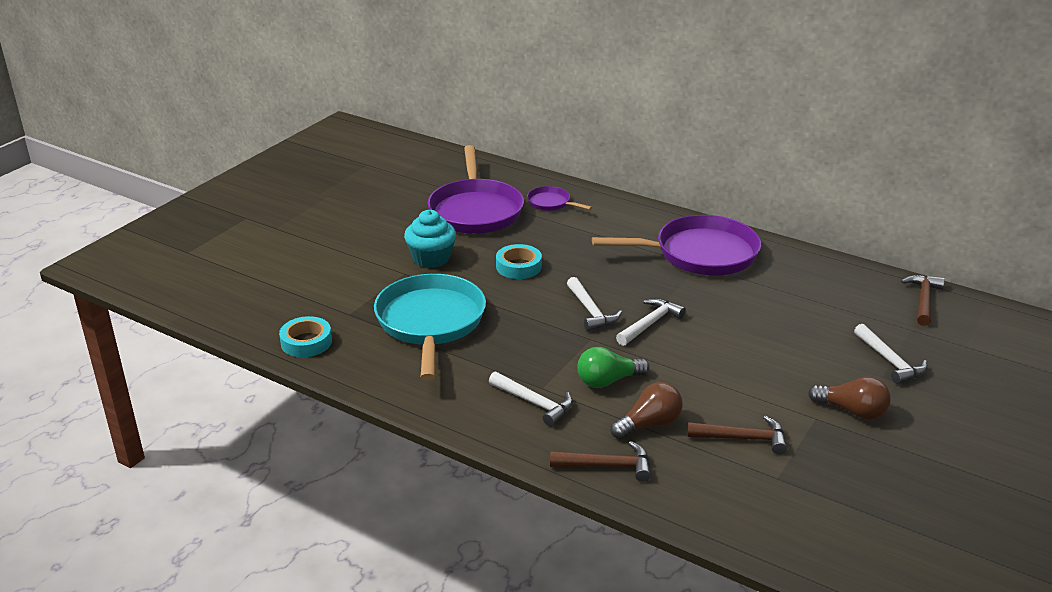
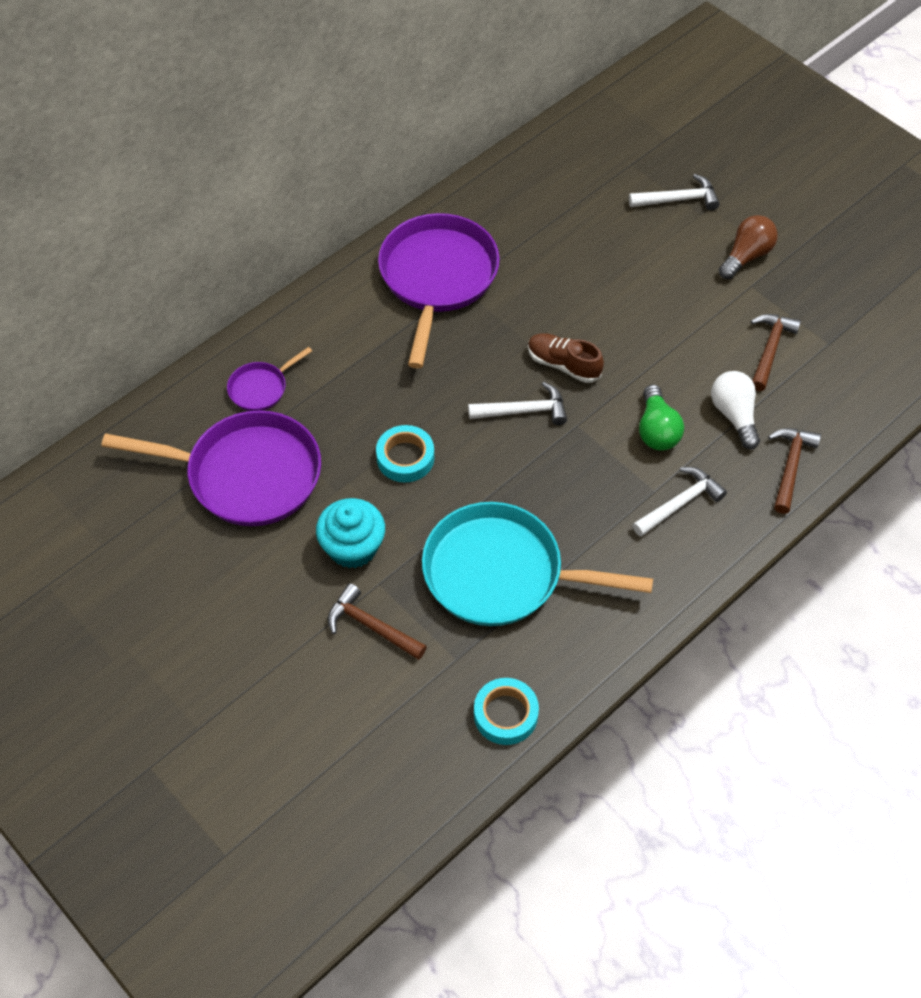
camera: 75 degrees left, 25 degrees up
brown light bulb [611,382,683,439] -> white light bulb [711,371,760,449]
white hammer [616,298,686,346] -> brown shoe [528,333,604,383]
brown hammer [901,275,945,326] -> brown hammer moved to [328,583,427,660]

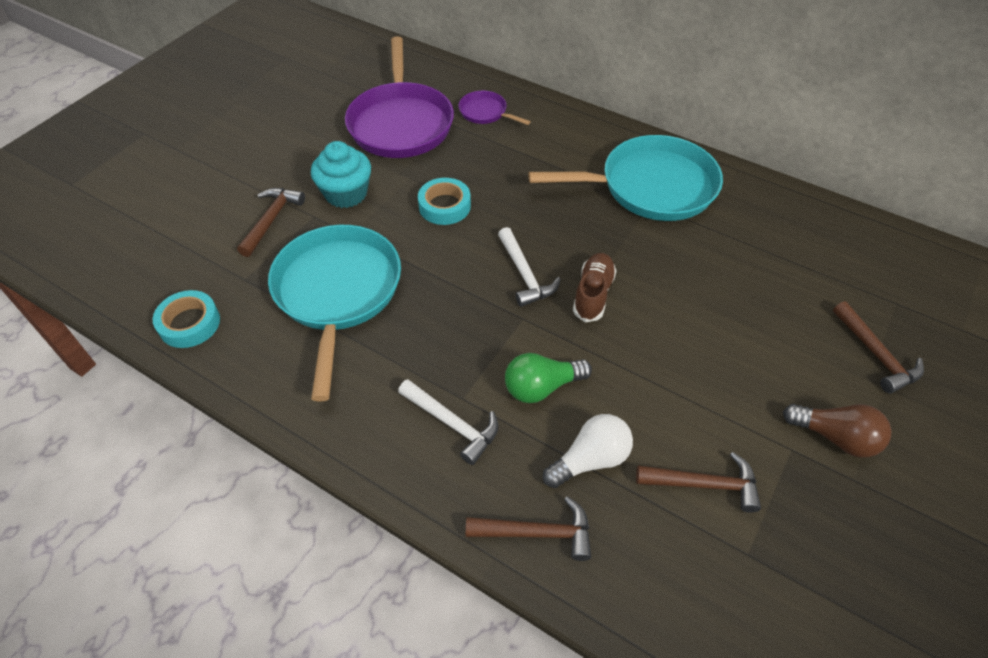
camera: 75 degrees right, 5 degrees down
purple pan [378,213,500,369] -> turquoise pan [528,135,723,221]
white hammer [629,174,720,210] -> brown hammer [833,301,924,394]

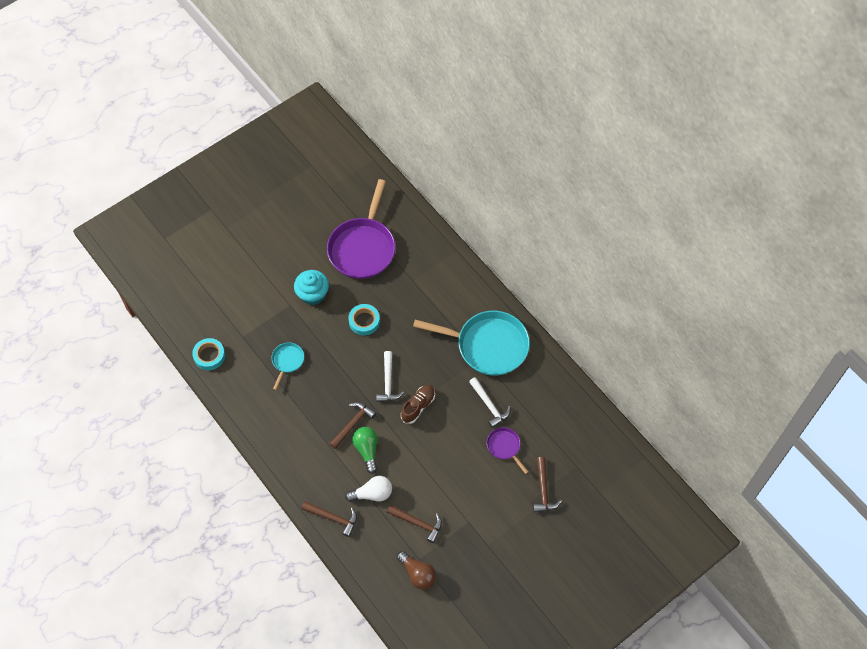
camera: 20 degrees right, 10 degrees up
brown hammer [237,188,305,257] -> brown hammer moved to [330,402,376,449]
turquoise pan [268,225,401,402] -> turquoise pan [272,342,304,390], size x0.46
white hammer [398,379,498,465] -> white hammer moved to [469,377,511,428]
purple pan [458,91,531,125] -> purple pan moved to [487,427,528,474]
green light bulb [505,353,592,403] -> green light bulb turned 75 degrees clockwise [352,427,378,474]
brown light bulb [783,404,891,458] -> brown light bulb moved to [397,551,436,590]

